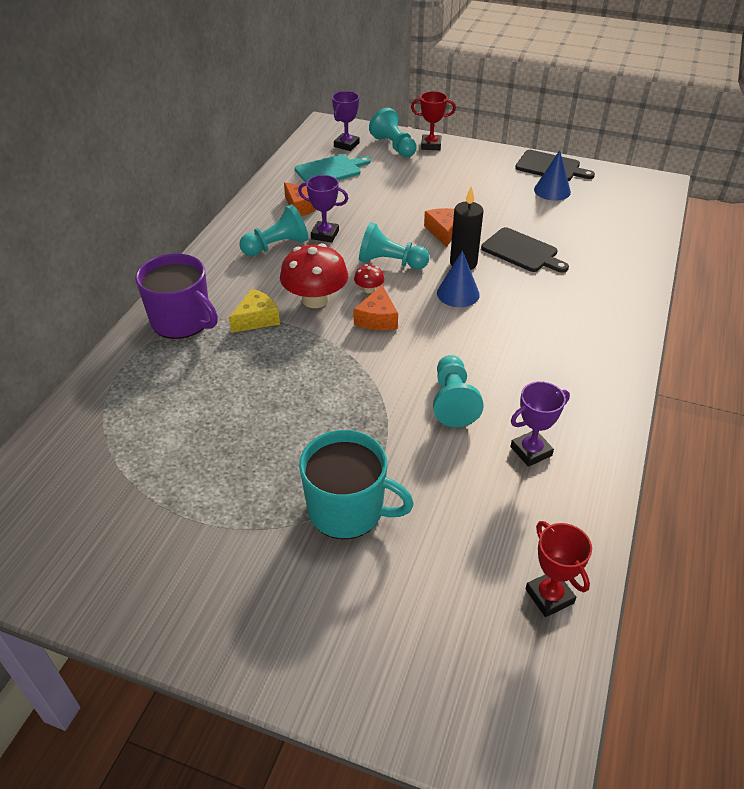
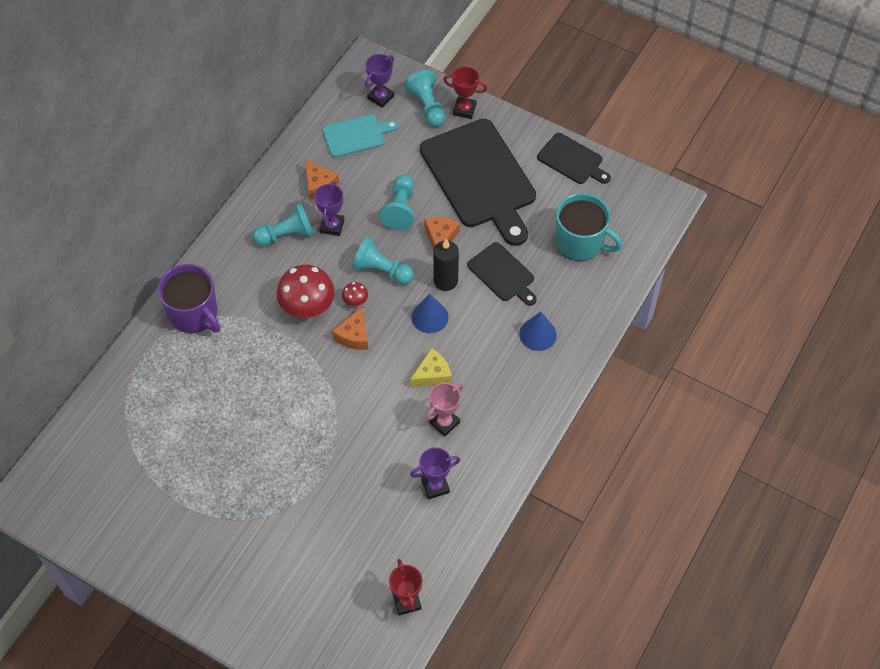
camera: 10 degrees right, 15 degrees up
yellow cheese [229,289,280,333] -> yellow cheese moved to [410,348,452,387]
purple trophy [298,175,348,243] -> purple trophy turned 75 degrees clockwise [314,181,344,236]
turquoise mug [299,430,414,539] -> turquoise mug moved to [556,193,623,261]
turquoise pawn [433,355,484,427] -> turquoise pawn moved to [380,175,414,231]
blue cone [534,150,571,201] -> blue cone moved to [519,312,557,351]
none -> black cutting board [420,119,536,246]
none -> pink trophy [426,383,463,436]

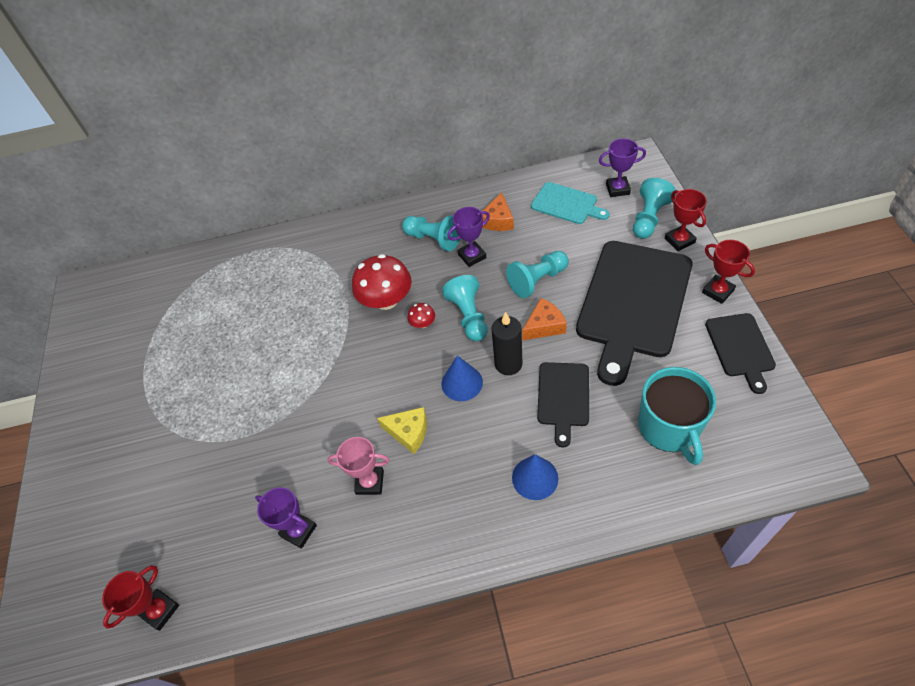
camera: 55 degrees right, 5 degrees down
purple mug [158,264,220,333] -> none
orange cheese [332,306,368,350] -> none
none -> red trophy [702,240,755,304]

